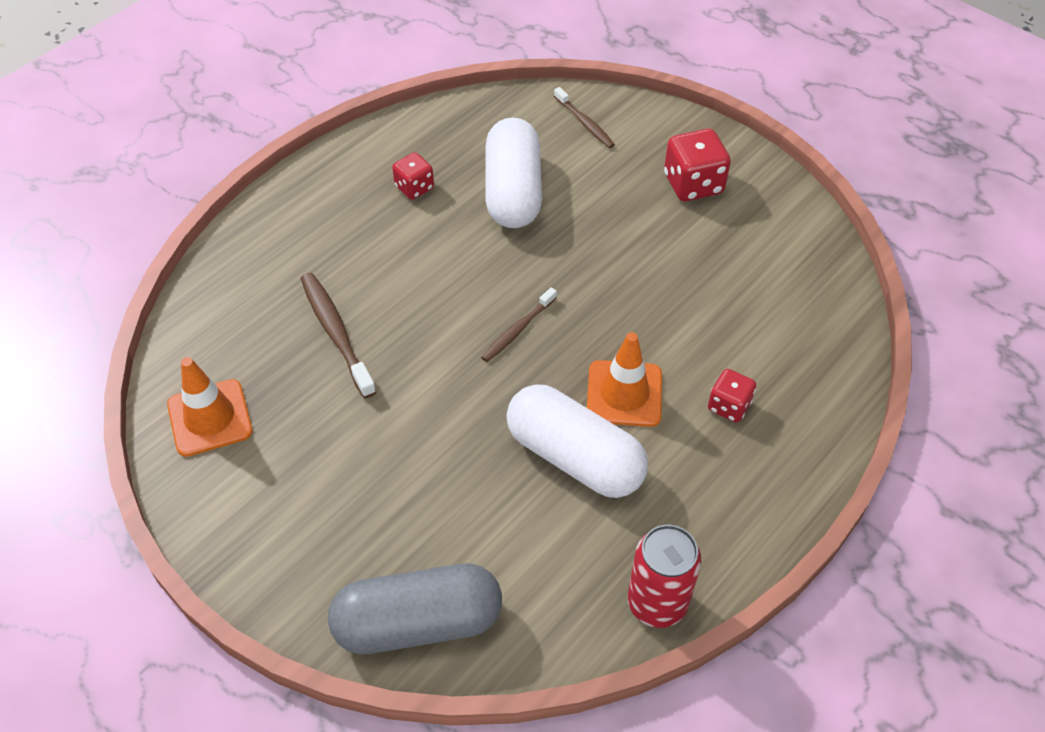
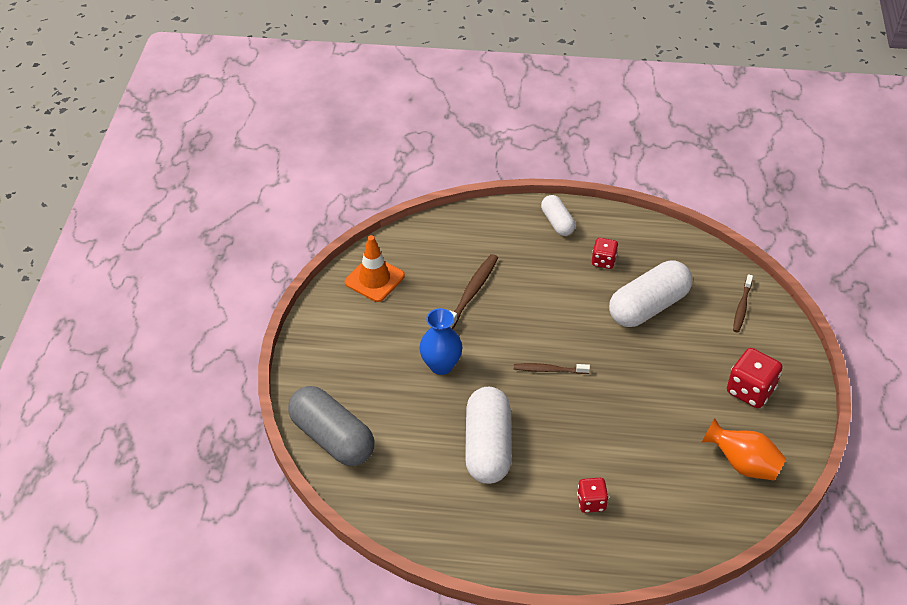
camera: 55 degrees right, 5 degrees down
orange traffic cone [587,332,662,427] -> none
red can [628,525,701,628] -> none
none -> blue vase [419,308,462,375]
none -> white capsule [541,195,576,236]
none -> orange vase [701,418,786,480]

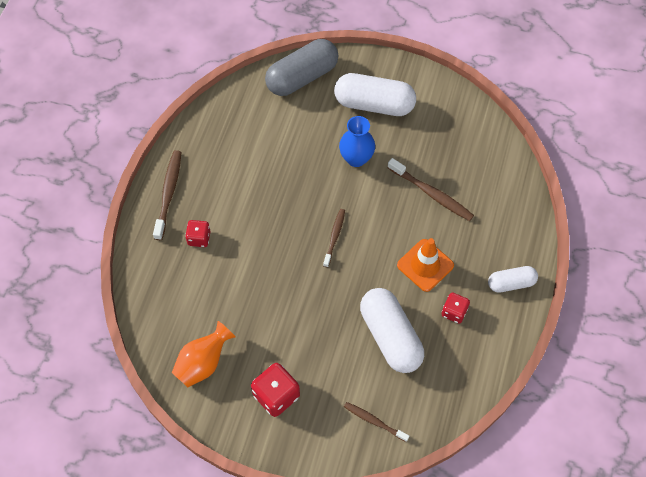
camera: 100 degrees right, 15 degrees up
orange traffic cone [345,235,405,302] -> orange traffic cone moved to [397,238,454,292]
white capsule [465,387,511,484] -> white capsule moved to [334,73,416,116]
none -> brown toothbrush [153,150,181,240]

